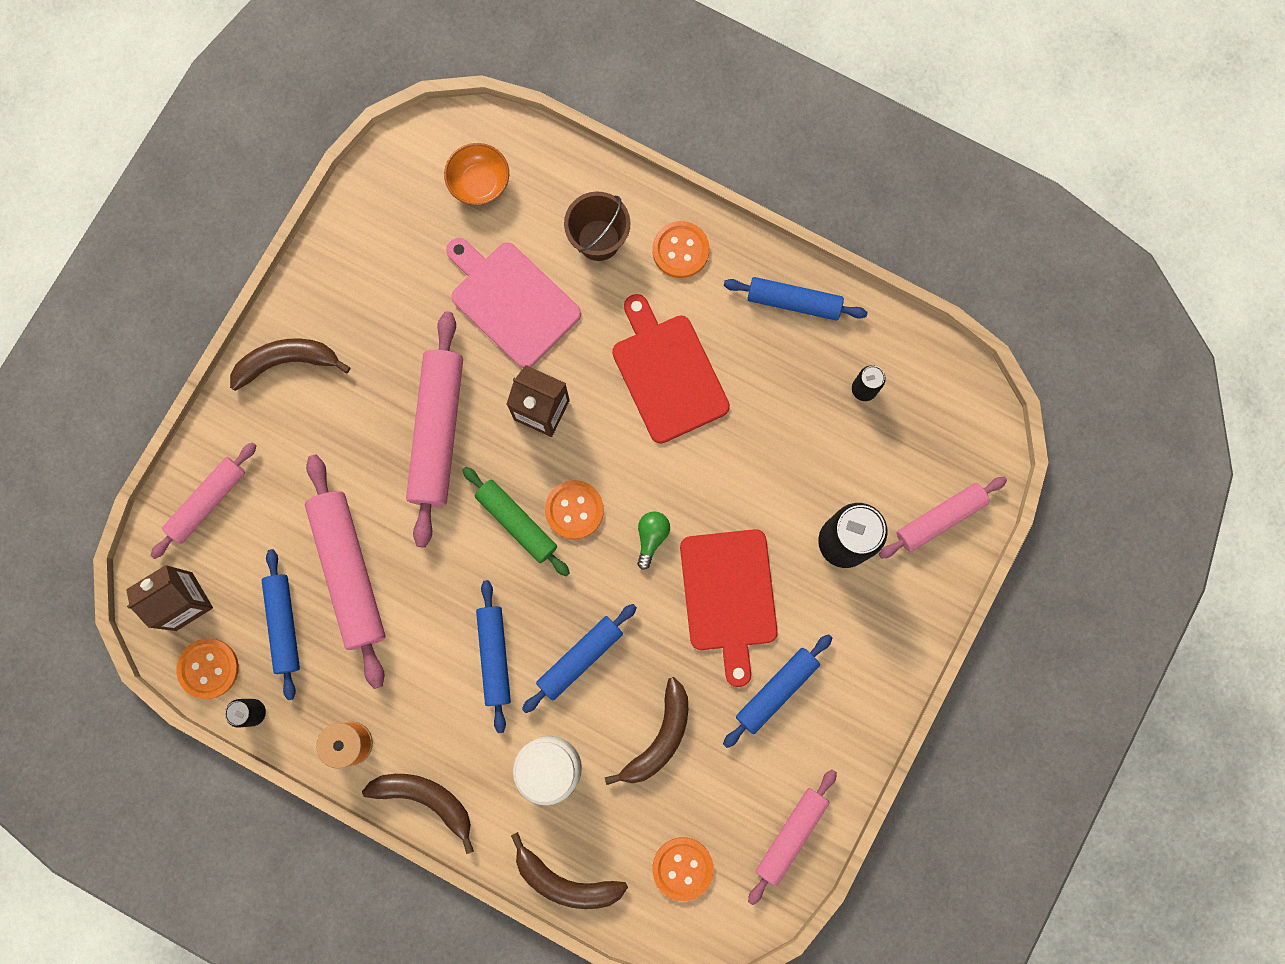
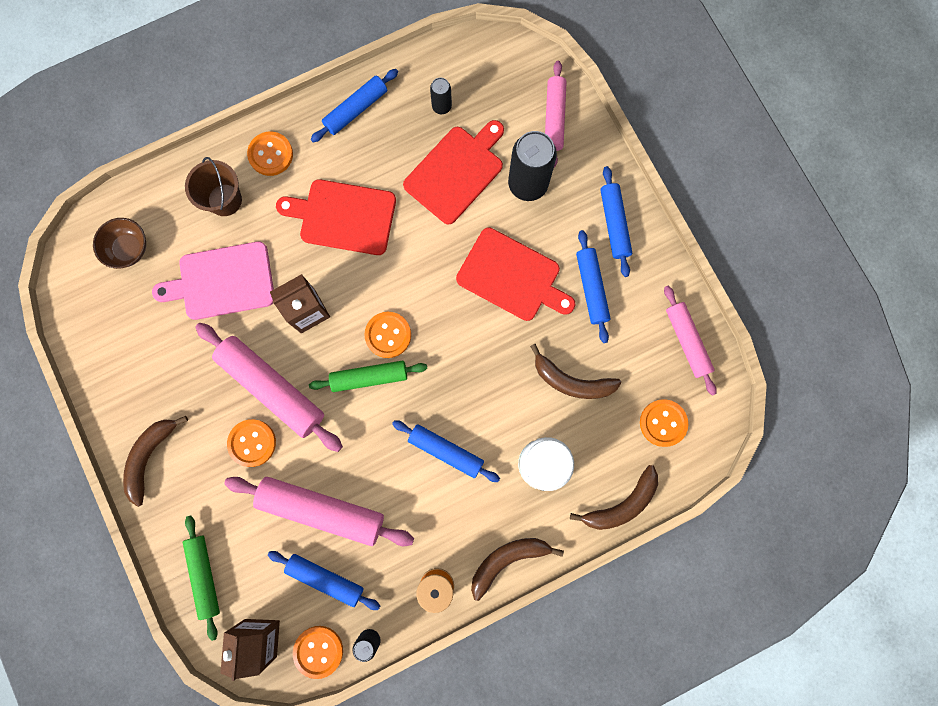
camera: 55 degrees left, 0 degrees up
pink rolling pin [150,442,256,559] -> green rolling pin [183,515,220,641]
orange bowl [444,143,509,205] -> brown bowl [93,218,146,269]
blue rolling pin [522,604,637,713] -> blue rolling pin moved to [600,166,632,277]
brown banana [605,677,688,785] -> brown banana turned 135 degrees clockwise [530,344,621,399]
green light bulb [637,511,670,570] -> none
none -> orange button [227,419,276,467]
none -> red cutting board [403,120,504,224]

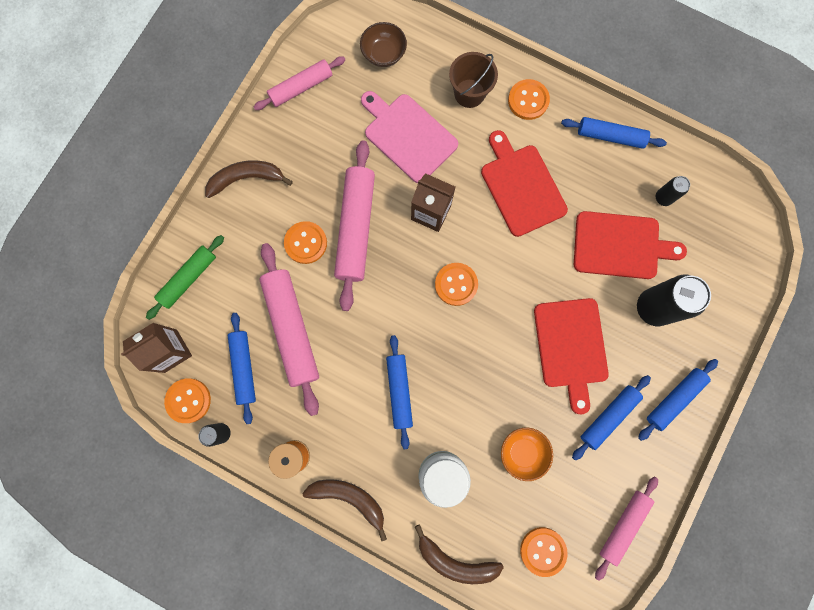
camera: 55 degrees right, 0 degrees up
green rolling pin [309,361,427,392] -> none
brown banana [530,344,621,399] -> orange bowl [501,428,553,481]
pink rolling pin [545,61,567,168] -> pink rolling pin moved to [254,56,345,110]

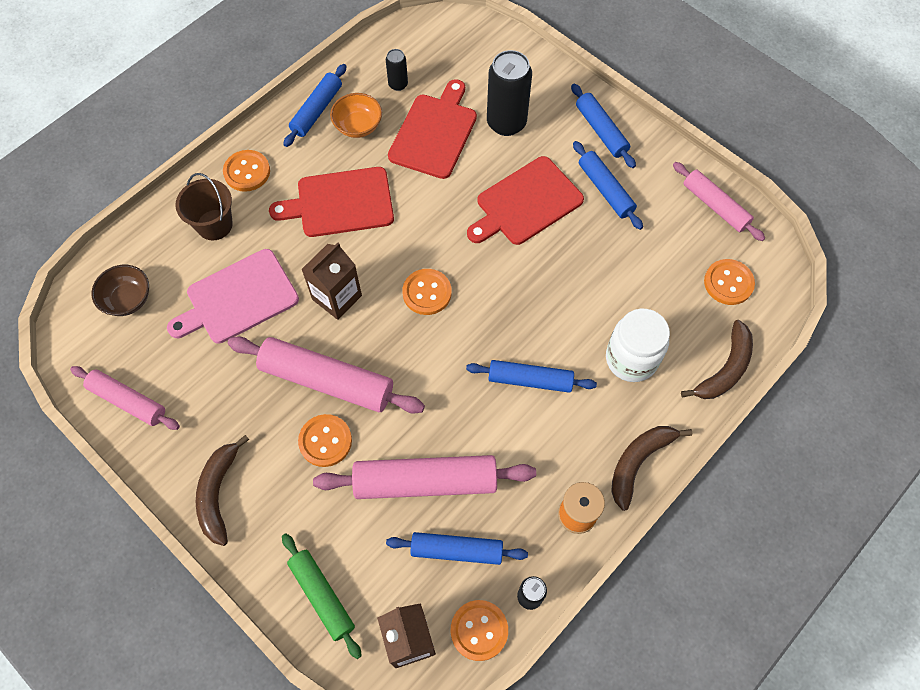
camera: 75 degrees left, 15 degrees down
pink rolling pin [254,56,345,110] -> pink rolling pin turned 45 degrees counterclockwise [70,366,180,430]
orange bowl [501,428,553,481] -> orange bowl moved to [330,93,382,138]
red cutting board [534,298,609,414] -> red cutting board turned 135 degrees clockwise [467,156,584,245]

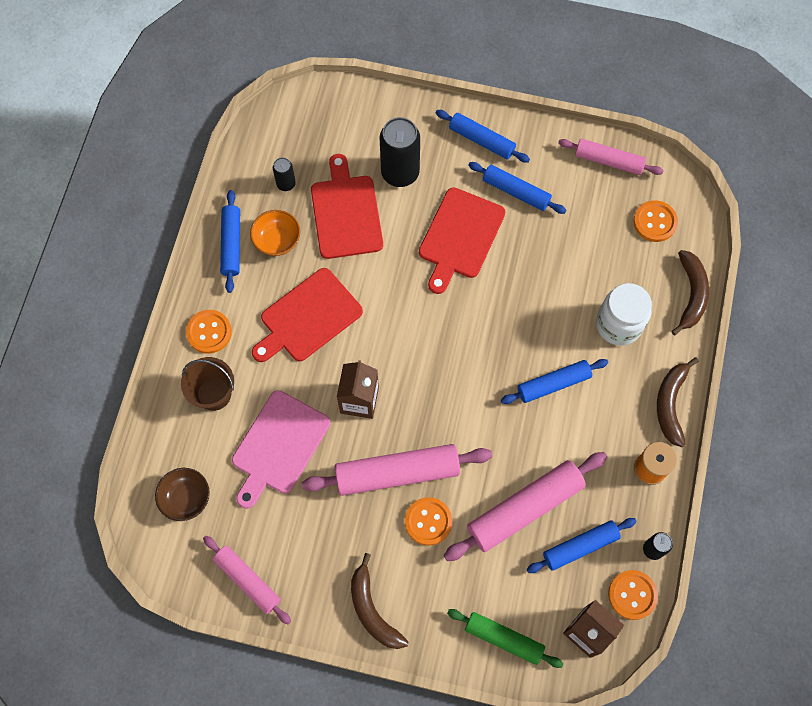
camera: 30 degrees left, 5 degrees up
pink rolling pin [70,366,180,430] -> pink rolling pin turned 45 degrees clockwise [203,536,291,624]
orange button [402,269,452,315] -> none

